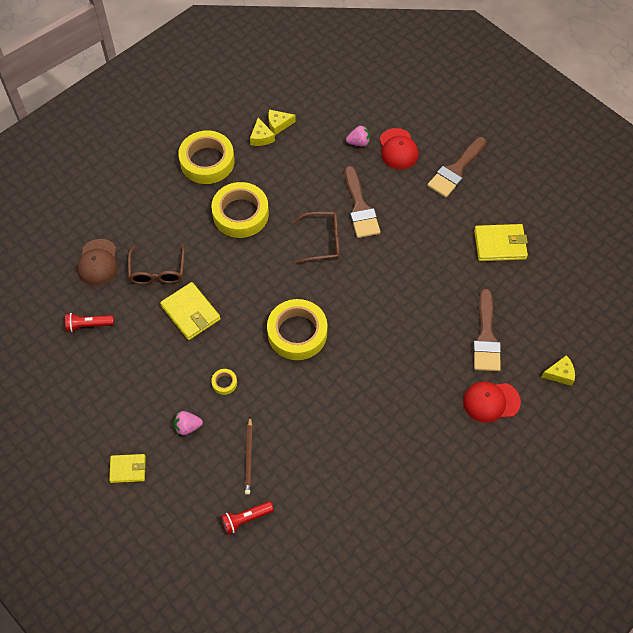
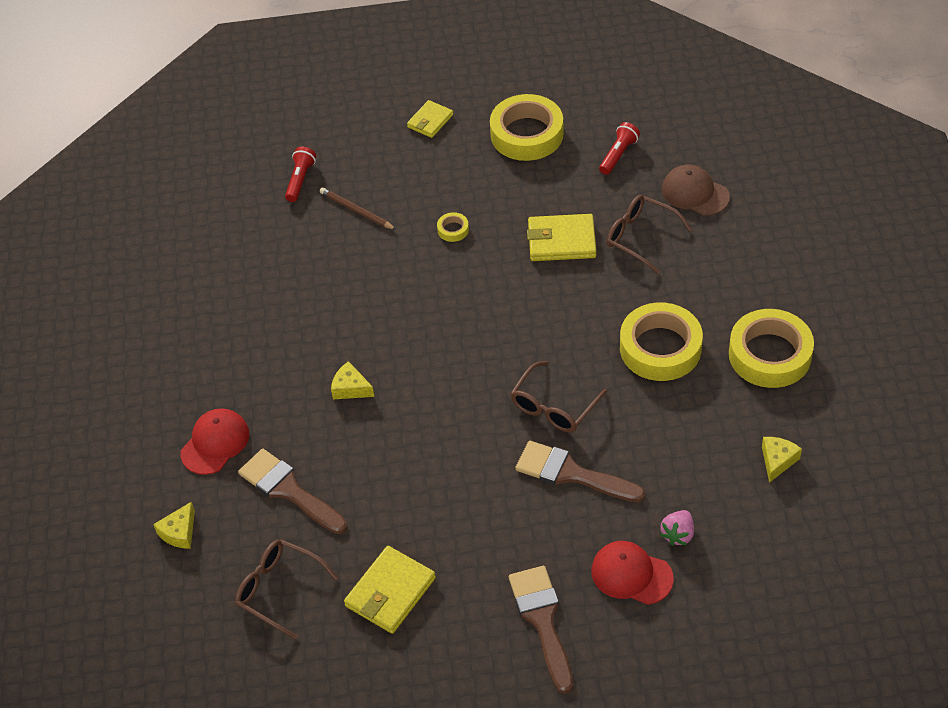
camera: 130 degrees right, 10 degrees down
pink strawberry [174,411,203,435] -> none
yellow cheese [250,118,275,146] -> yellow cheese moved to [331,361,374,399]
yellow tape [267,299,327,360] -> yellow tape moved to [490,94,563,161]
none -> brown glasses [235,539,338,639]

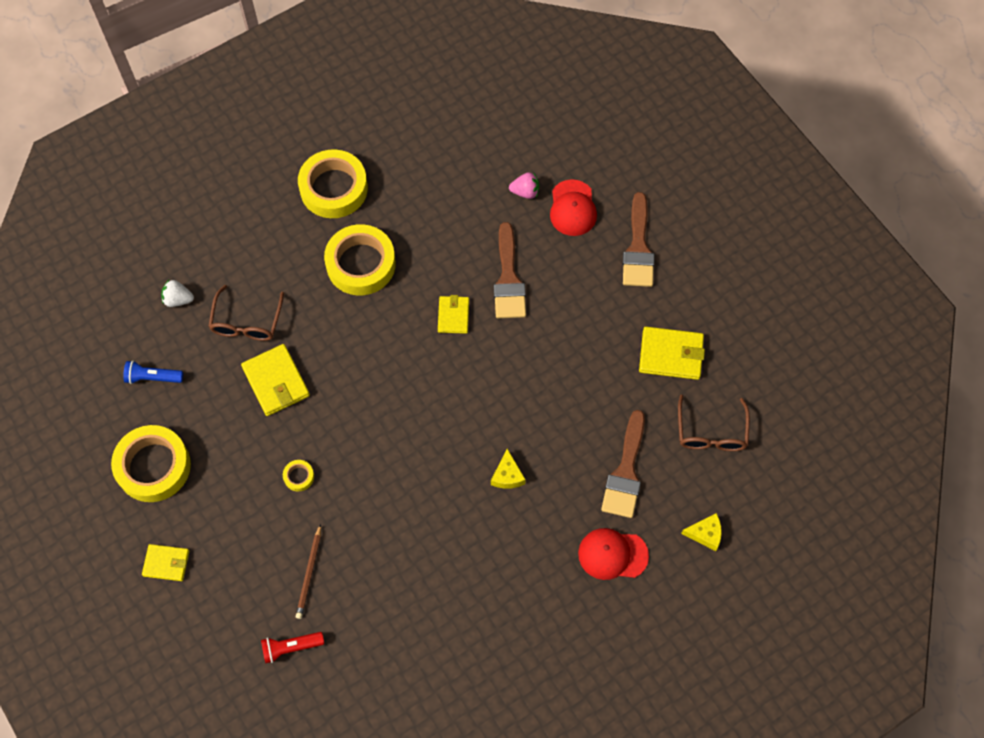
camera: 120 degrees left, 15 degrees up
brown brush [509,566,573,694] -> brown brush turned 45 degrees counterclockwise [623,192,654,287]
brown glasses [511,361,607,432] -> yellow wallet [438,295,469,334]
red flashlight [599,122,640,175] -> blue flashlight [123,361,183,384]
brown cap [662,165,730,216] -> white strawberry [161,280,194,307]
yellow cheese [762,437,802,483] -> none

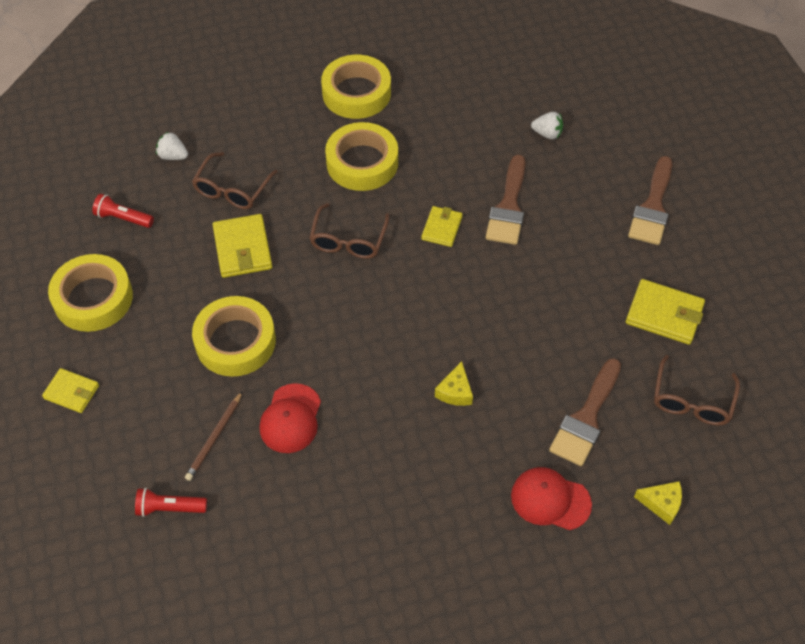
camera: 15 degrees right, 10 degrees down
blue flashlight [123,361,183,384] -> red flashlight [92,194,154,228]
yellow tape [283,460,314,491] -> yellow tape [192,296,276,377], size x2.43
pink strawberry [509,172,539,199] -> white strawberry [531,112,563,139]
red cap [550,179,597,236] -> red cap moved to [259,383,321,453]
none -> brown glasses [309,203,389,259]

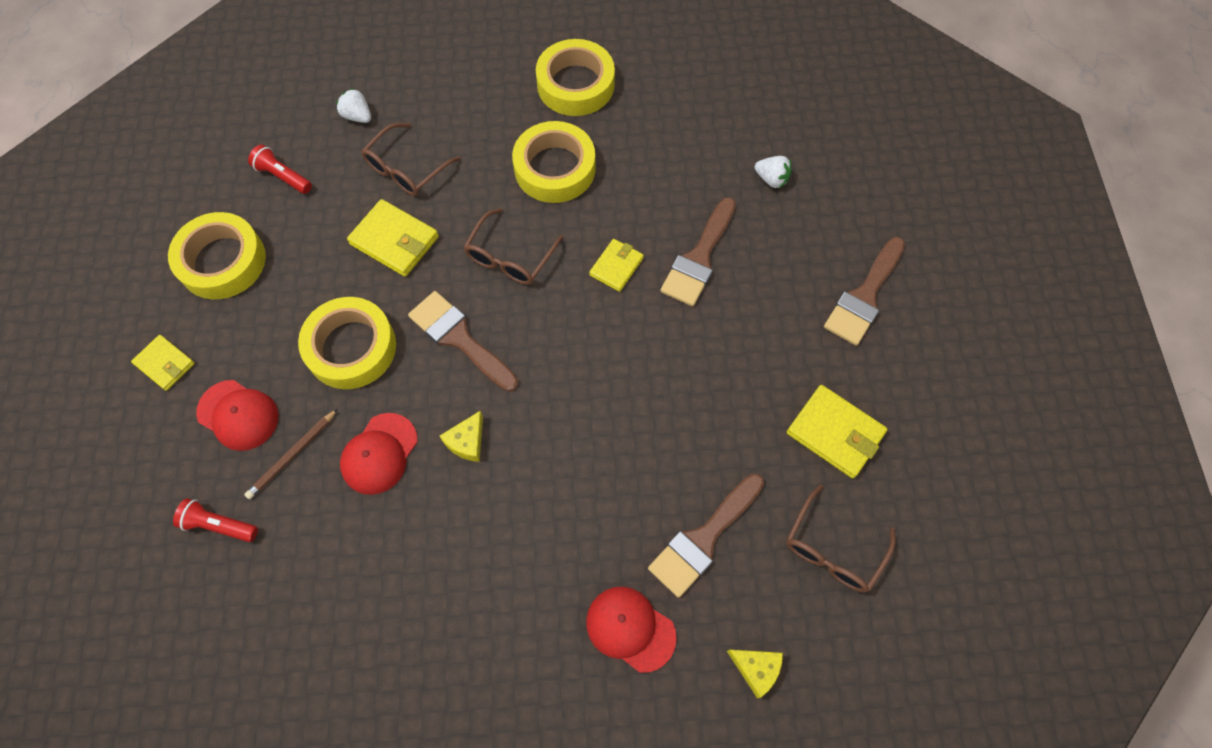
camera: 15 degrees right, 10 degrees up
yellow wallet [212,214,273,278] -> yellow wallet turned 60 degrees counterclockwise [347,199,439,277]
yellow cheese [435,361,473,406] -> yellow cheese moved to [440,410,483,462]
none -> red cap [196,380,278,451]
none -> brown brush [408,291,518,392]

